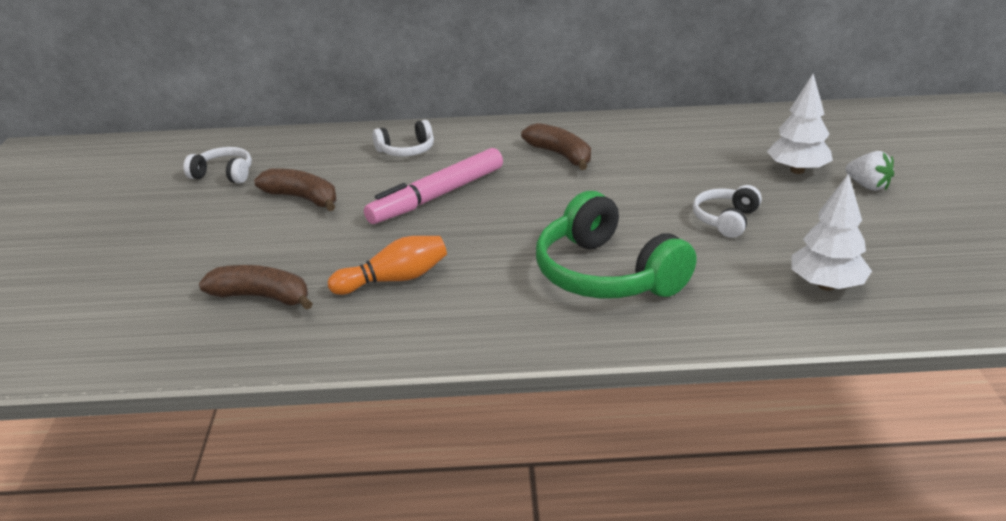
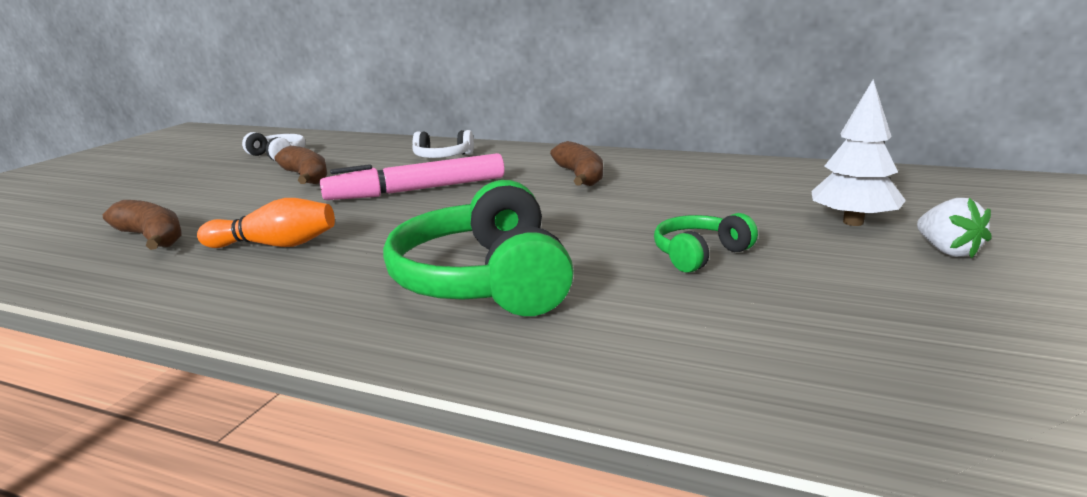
camera: 25 degrees right, 10 degrees down
white headphones [693,185,762,238] -> green headphones [654,213,758,273]
white tree [791,173,872,291] -> none

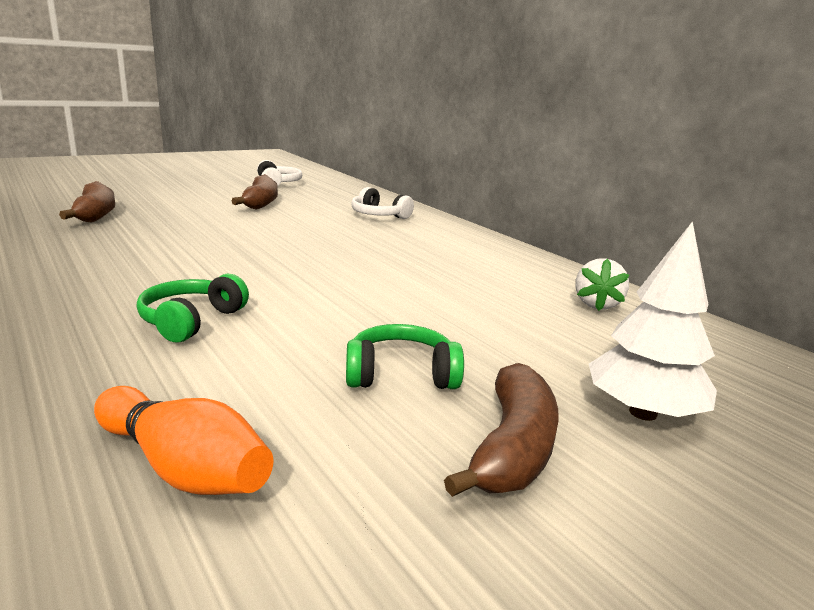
camera: 30 degrees right, 0 degrees up
orange bowling pin [197,198,335,248] -> orange bowling pin moved to [94,386,273,495]
pink marker [320,153,505,200] -> none
green headphones [383,180,574,316] -> green headphones [137,274,249,343], size x0.52
brown banana [550,141,603,186] -> brown banana moved to [444,363,559,497]
white strawberry [917,198,992,259] -> white strawberry moved to [575,258,629,311]

